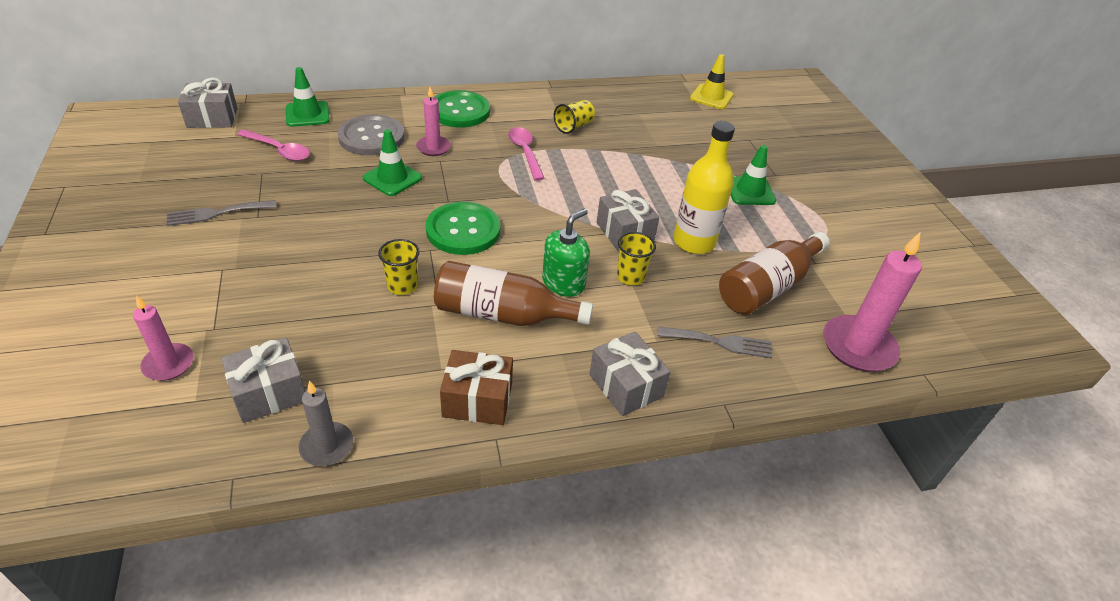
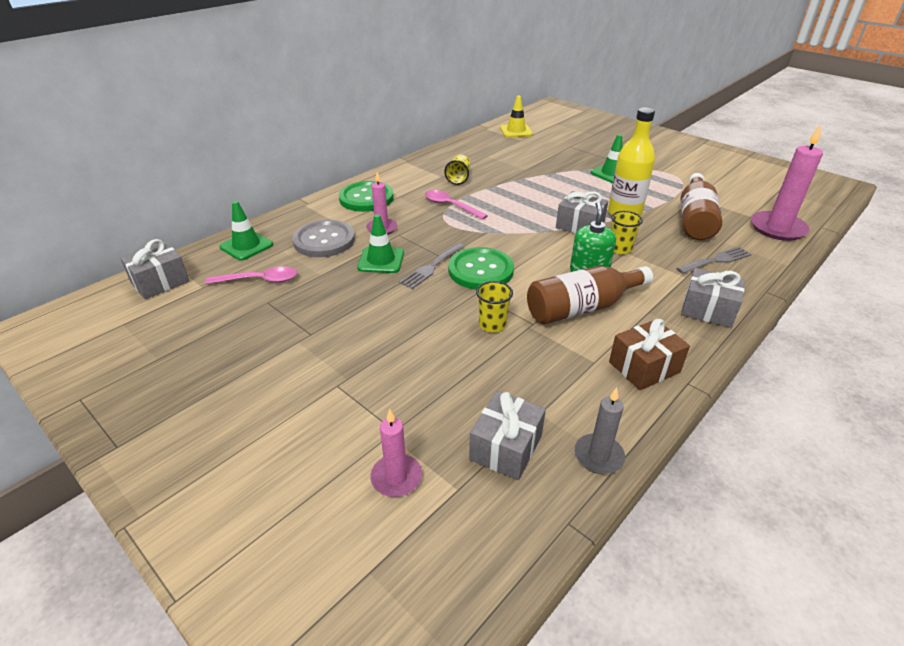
camera: 30 degrees left, 5 degrees down
grey fork [166,200,277,226] -> grey fork moved to [399,243,465,289]

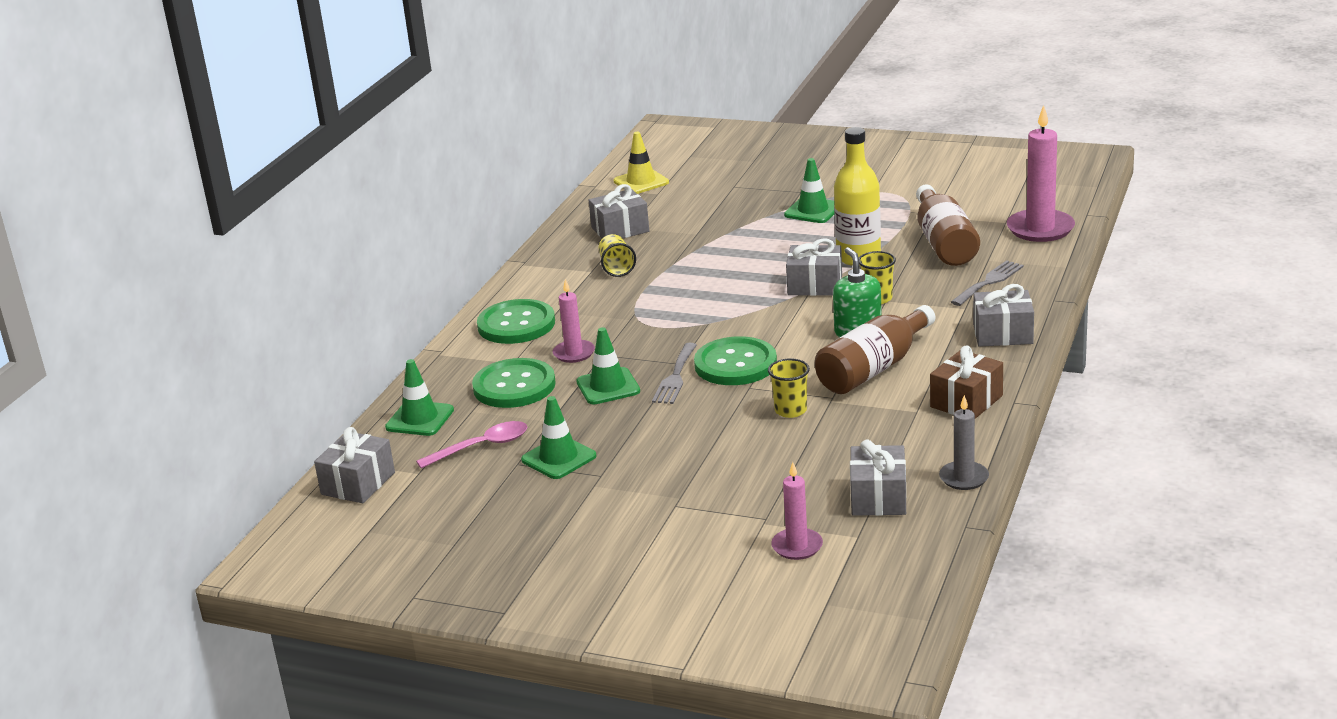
camera: 20 degrees left, 10 degrees down
grey button [292,220,355,257] -> green button [472,358,556,408]
pink spoon [425,190,488,220] -> none
none -> green traffic cone [521,396,596,479]
none -> grey gift [589,184,649,239]

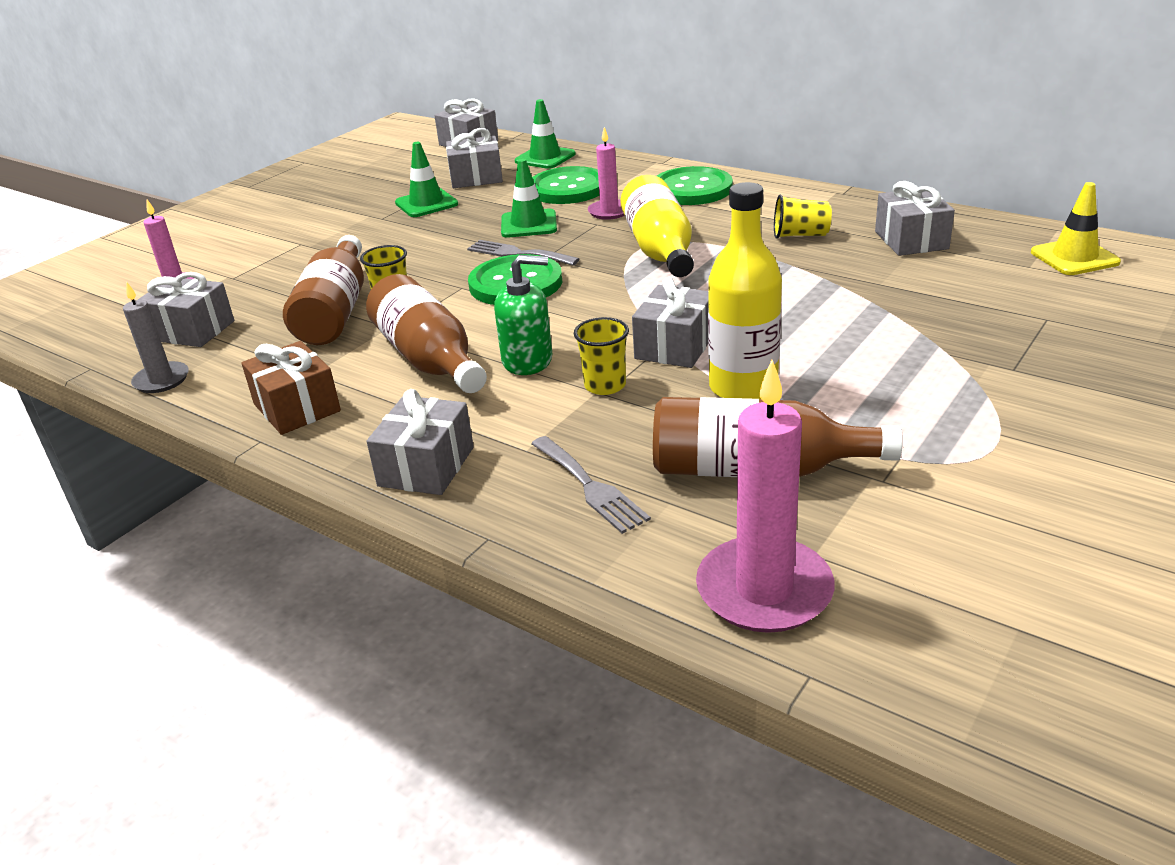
camera: 105 degrees right, 5 degrees up
pink spoon [416,421,527,469] -> grey gift [446,128,503,188]
green traffic cone [784,158,834,223] -> none
none -> brown bottle [283,235,364,345]
none -> yellow bottle [620,175,694,277]

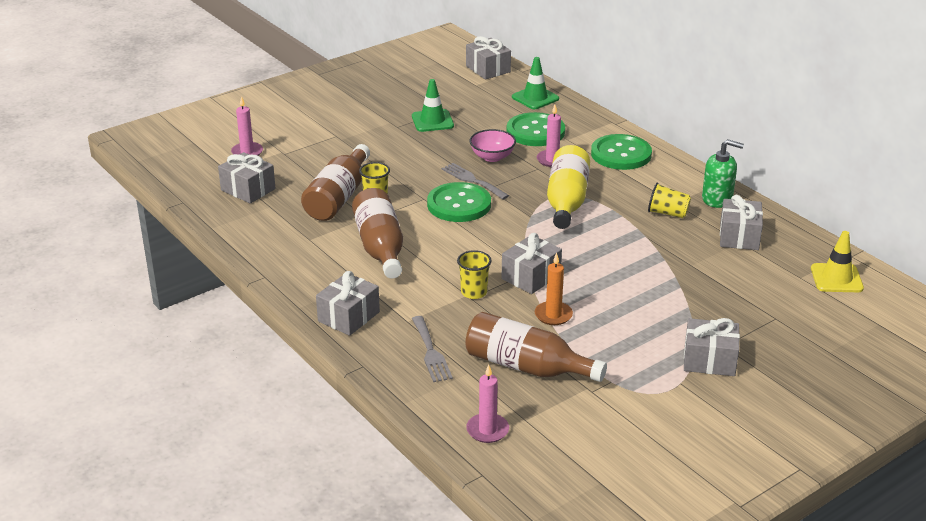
camera: 15 degrees right, 0 degrees up
grey candle [123,281,189,393] -> none
brown gift [241,341,341,435] -> none
grey gift [446,128,503,188] -> grey gift moved to [684,318,740,376]
green soap dispenser [494,255,552,375] -> green soap dispenser moved to [702,139,744,208]
green traffic cone [501,159,557,237] -> pink bowl [469,129,516,162]
pink candle [696,360,835,633] -> pink candle [466,364,509,443], size x0.58
yellow bottle [708,182,782,400] -> orange candle [535,253,573,325]

